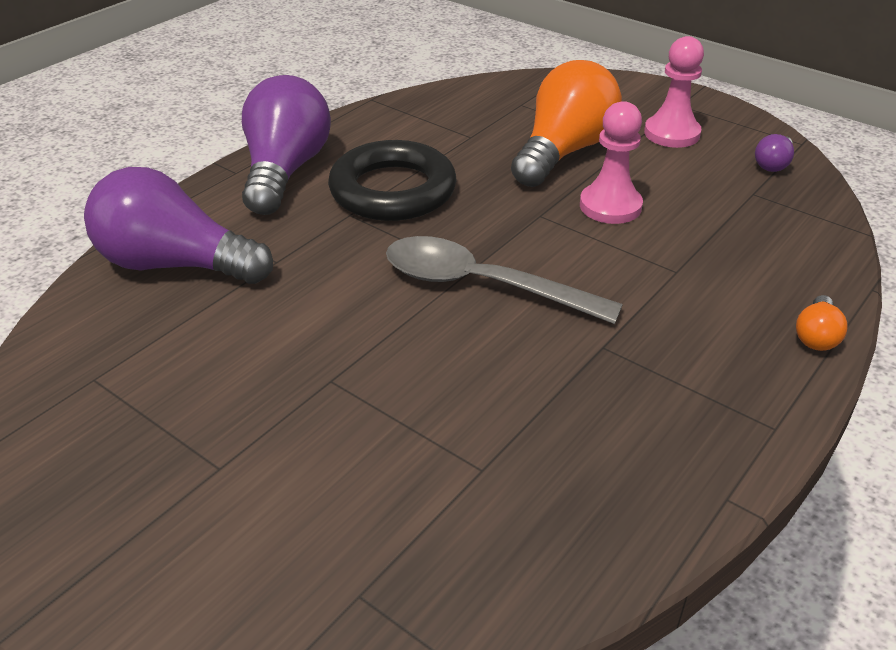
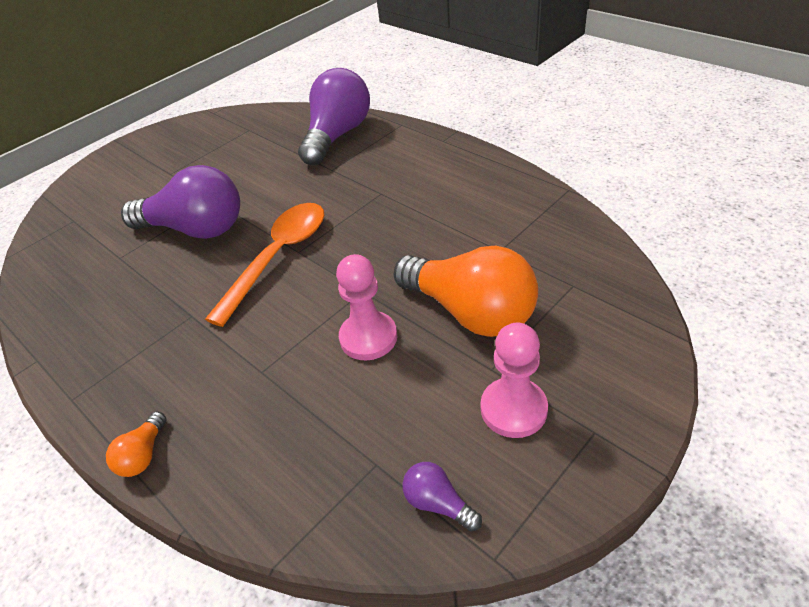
camera: 100 degrees right, 5 degrees up
purple light bulb [242,75,331,215] -> purple light bulb moved to [121,165,240,239]
black ring [328,140,457,221] -> none
grey spoon [386,236,623,324] -> orange spoon [205,203,324,327]
orange light bulb [796,295,848,351] -> orange light bulb turned 105 degrees counterclockwise [106,411,166,477]

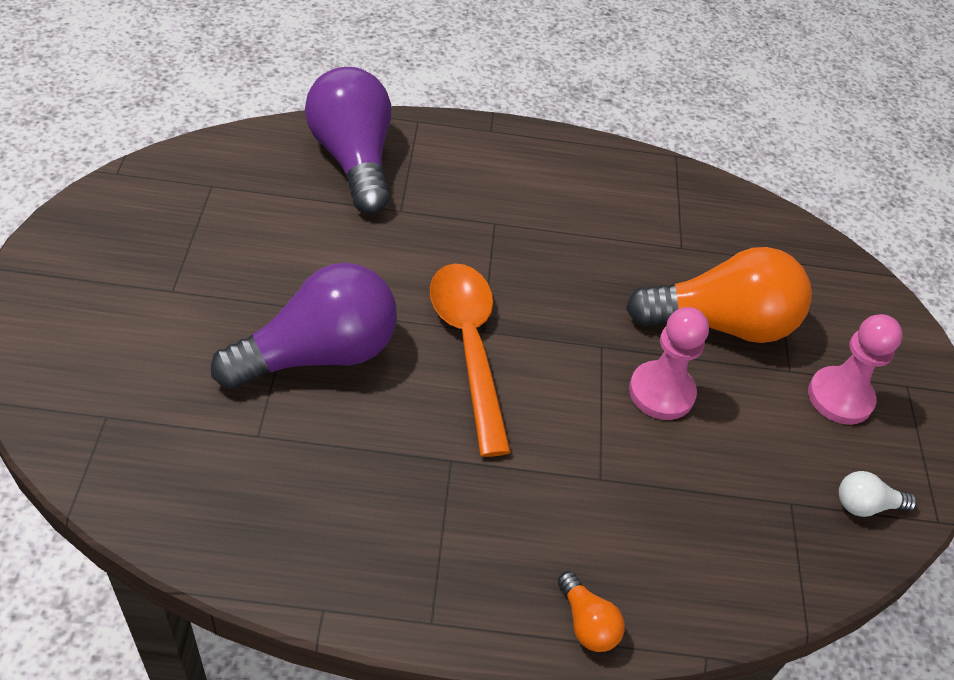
camera: 50 degrees left, 5 degrees up
purple light bulb [402,462,482,532] -> white light bulb [839,471,917,517]

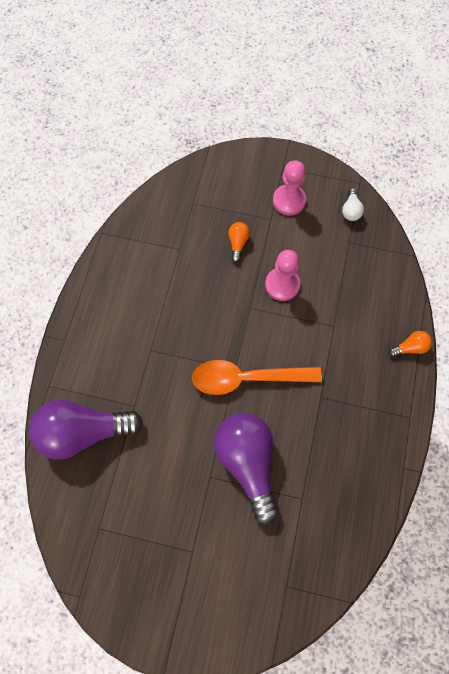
camera: 75 degrees left, 20 degrees up
orange light bulb [626,247,812,343] -> orange light bulb [228,222,250,263], size x0.42

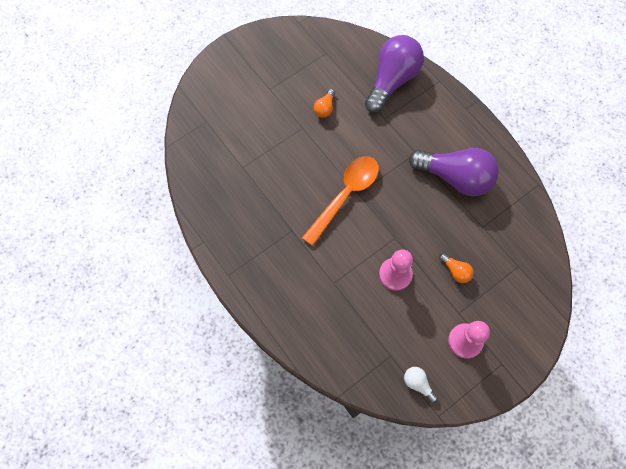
camera: 130 degrees right, 0 degrees up
purple light bulb [214,413,278,525] -> purple light bulb moved to [409,148,499,196]
orange light bulb [389,331,432,357] -> orange light bulb moved to [314,89,335,118]

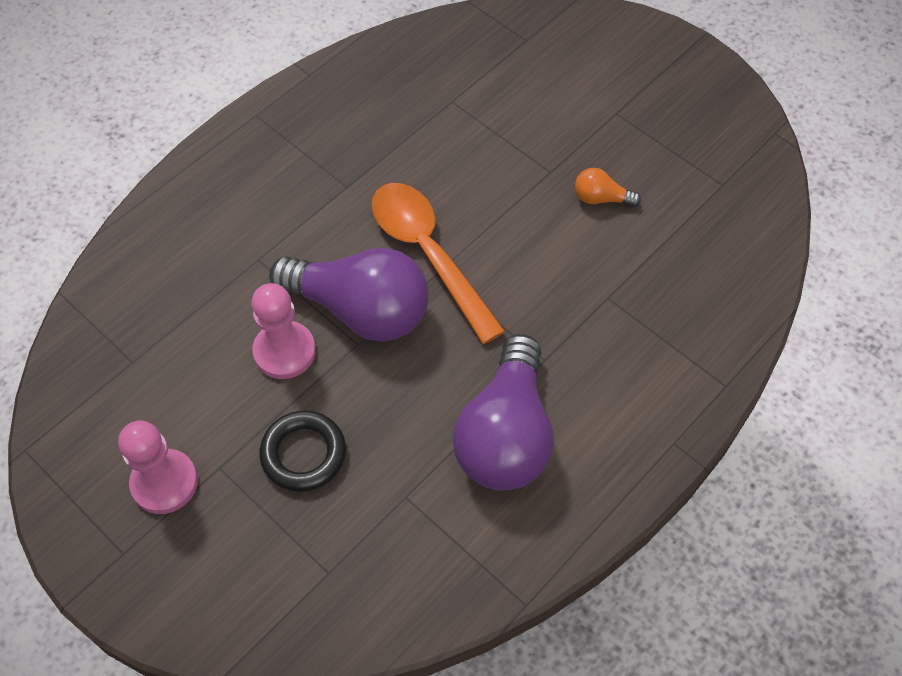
camera: 80 degrees right, 10 degrees down
orange spoon [302,156,379,246] -> orange spoon turned 150 degrees counterclockwise [372,183,505,344]
purple light bulb [365,35,424,113] -> purple light bulb moved to [269,248,429,342]
white light bulb [404,367,438,403] -> none
orange light bulb [439,253,473,283] -> black ring [259,410,346,492]

